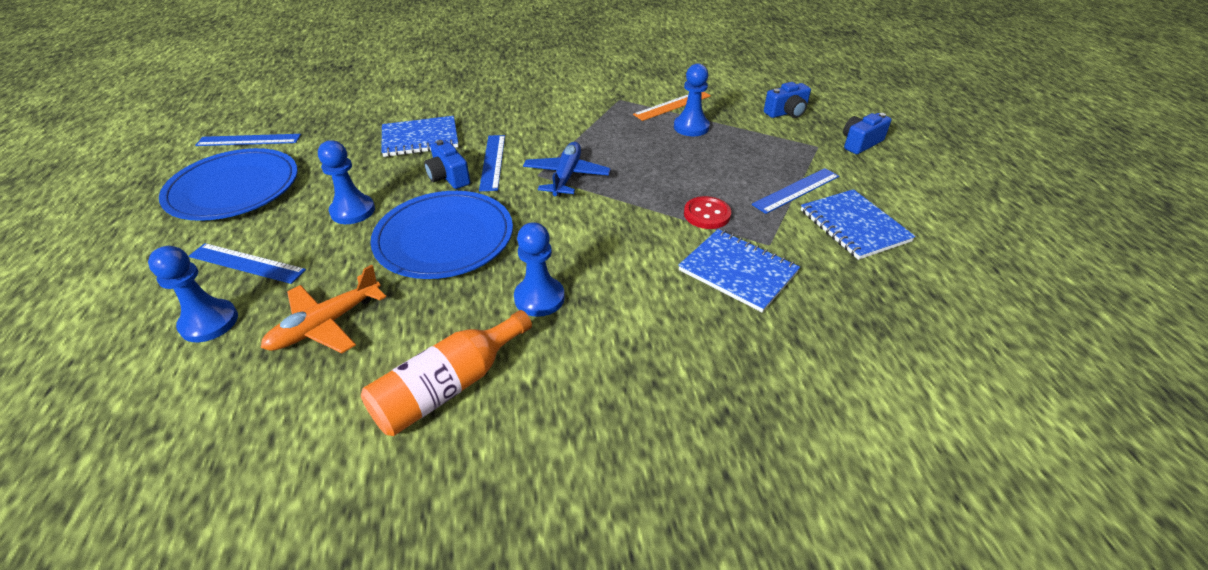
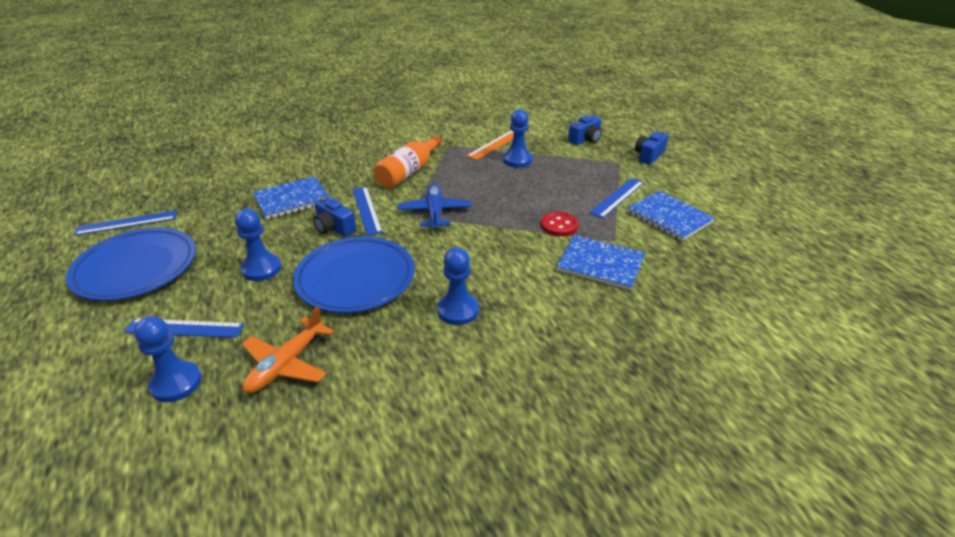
camera: 15 degrees left, 5 degrees down
orange bottle [361,310,532,436] -> orange bottle moved to [373,135,442,188]

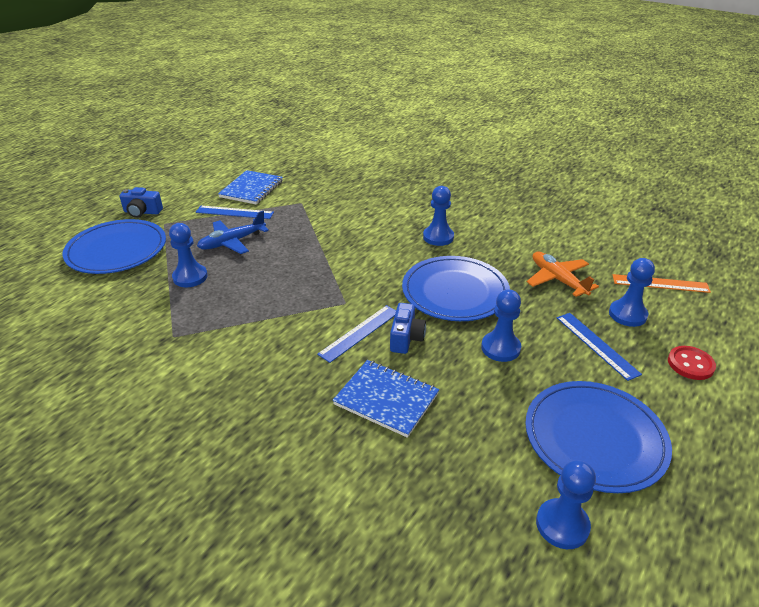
camera: 120 degrees left, 0 degrees up
blue ruler [74,210,177,236] -> blue pawn [536,460,596,549]
orange plane [242,306,334,393] -> orange plane turned 120 degrees counterclockwise [527,251,599,297]
orange bottle [373,135,442,188] -> none
blue plane [398,184,472,230] -> blue plane moved to [197,211,269,254]
orange ruler [466,130,514,160] -> orange ruler moved to [613,274,711,293]
red button [541,212,579,237] -> red button moved to [668,346,716,380]
blue notebook [556,235,645,290] -> none
blue camera [568,115,602,145] -> blue plate [62,219,166,274]

